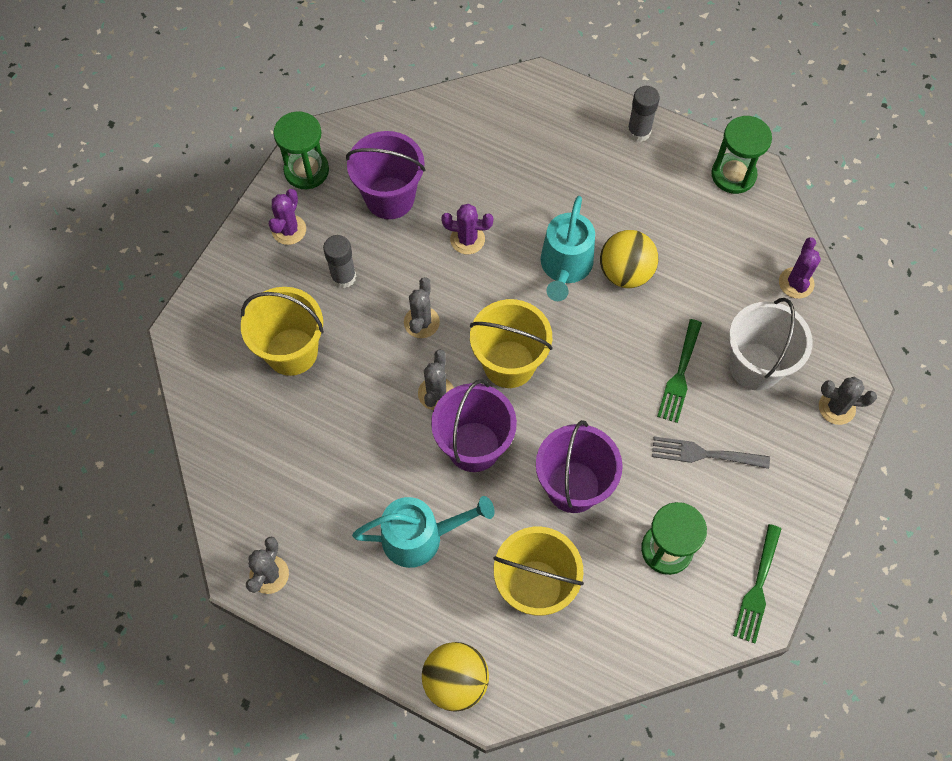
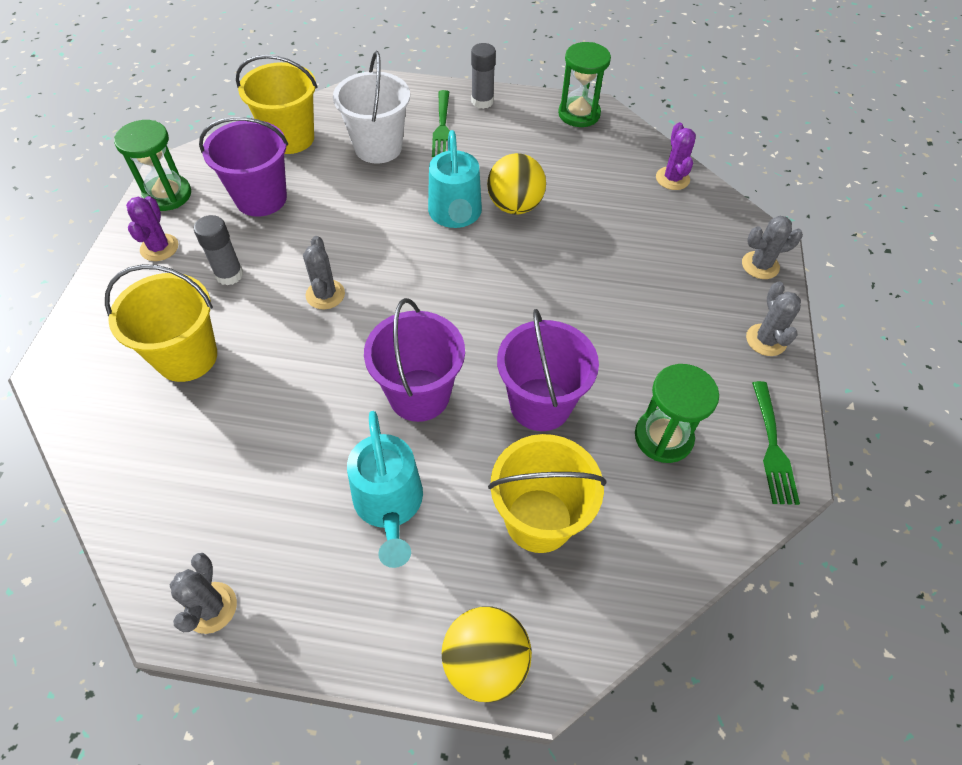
camera: 20 degrees left, 10 degrees down
turquoise watering can [352,496,495,568] -> turquoise watering can turned 105 degrees clockwise [347,411,423,568]
grey cactus [418,349,454,410] -> grey cactus moved to [746,282,801,356]
purple cactus [441,204,494,254] -> none
yellow bucket [470,299,553,388] -> yellow bucket moved to [236,55,317,154]
grey fork [652,436,770,469] -> none
green fork [657,319,702,423] -> green fork moved to [432,90,450,157]
white bucket [729,298,813,390] -> white bucket moved to [333,51,410,163]

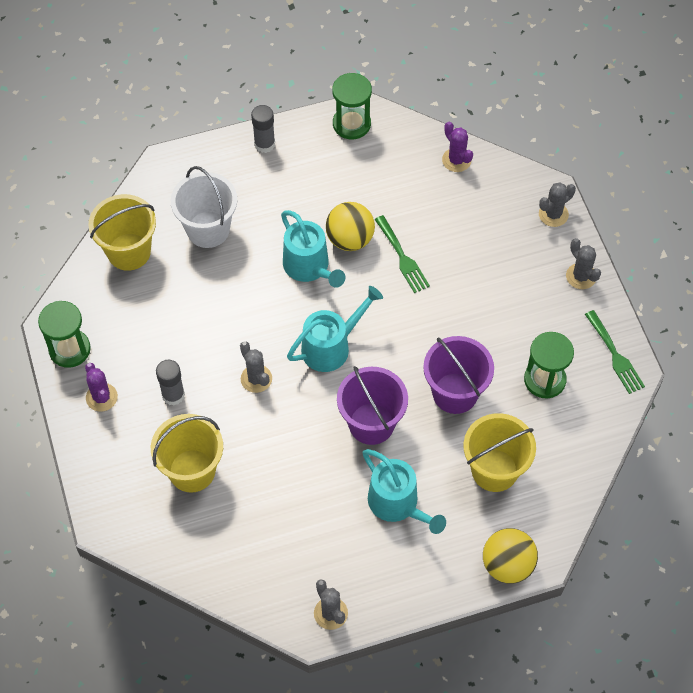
camera: 25 degrees left, 5 degrees up
purple bucket [199,117,288,217] -> none
green fork [432,90,450,157] -> green fork moved to [375,215,430,293]
none -> turquoise watering can [287,286,383,372]

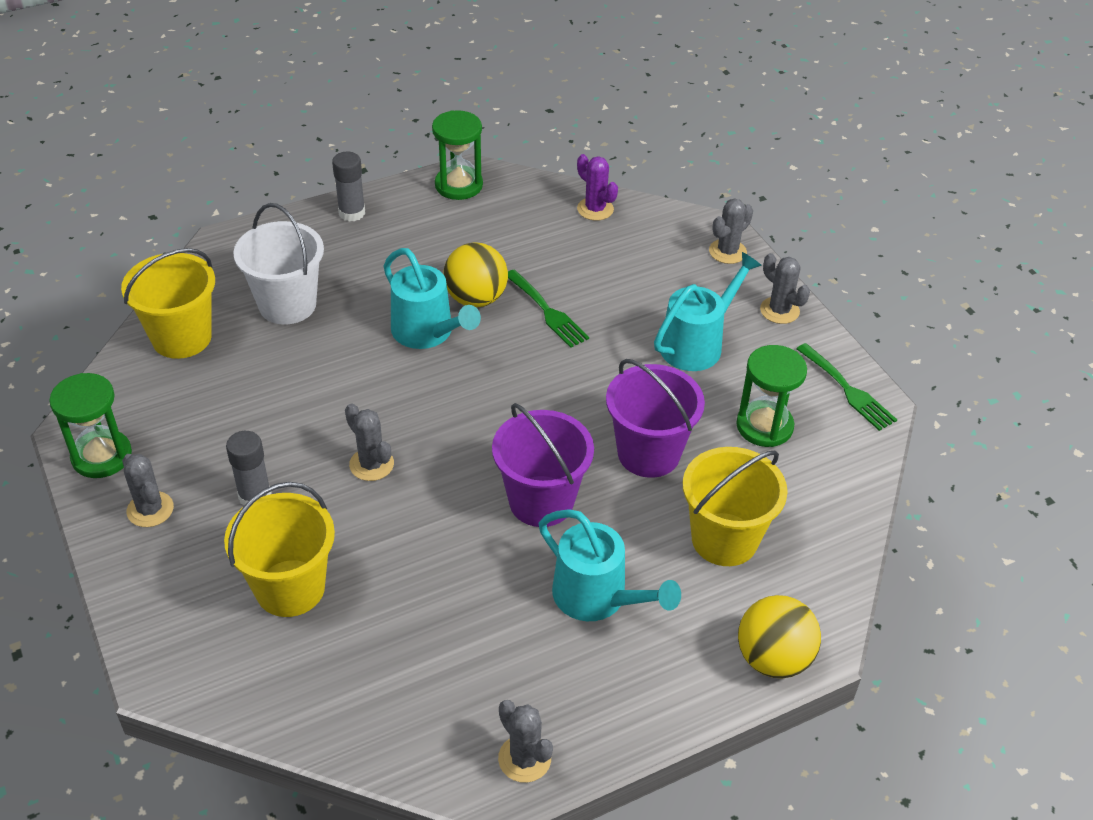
camera: 10 degrees left, 15 degrees down
purple cactus [85,363,118,412] -> grey cactus [122,454,174,527]
turquoise watering can [287,286,383,372] -> turquoise watering can moved to [654,252,762,371]

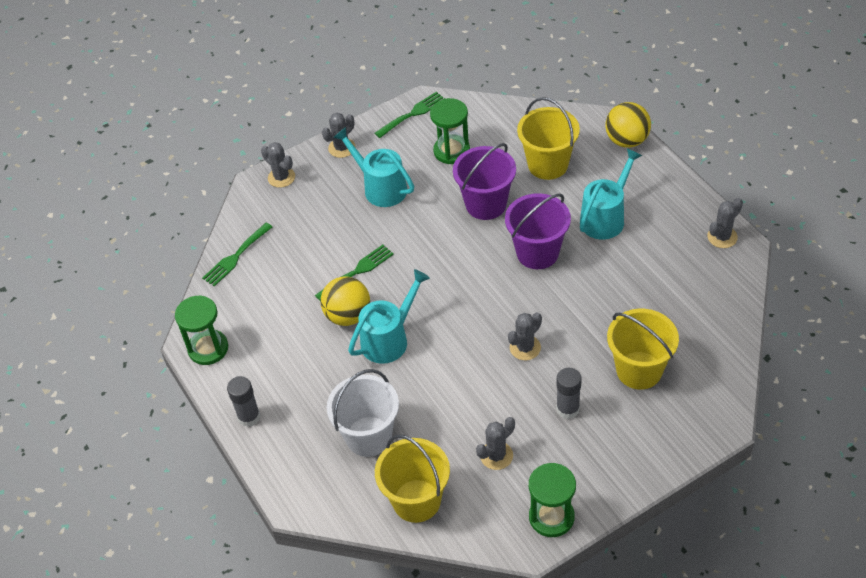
camera: 90 degrees left, 5 degrees up
grey cactus [122,454,174,527] -> grey cactus moved to [476,417,515,470]
purple cactus [577,154,618,221] -> green fork [202,223,272,286]

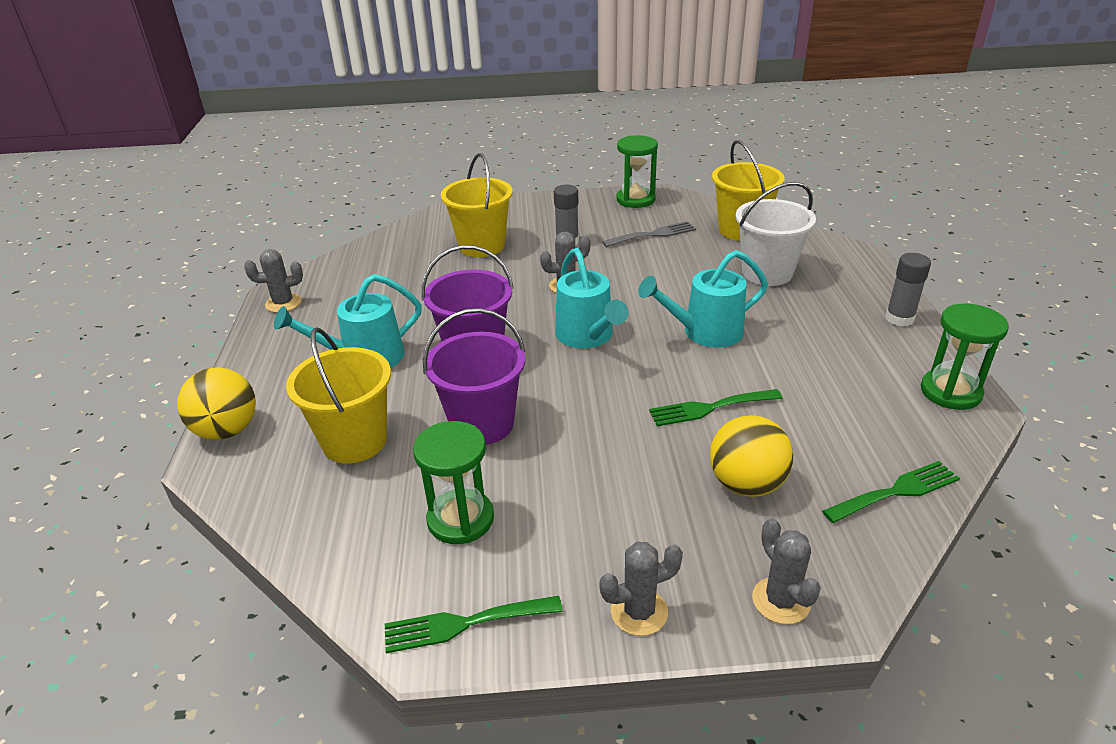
camera: 155 degrees left, 15 degrees down
yellow ball [320,276,370,326] -> yellow ball moved to [710,415,793,497]
turquoise watering can [333,127,414,207] -> turquoise watering can moved to [555,248,628,348]
grey cactus [476,417,515,470] -> grey fork [602,221,696,247]

